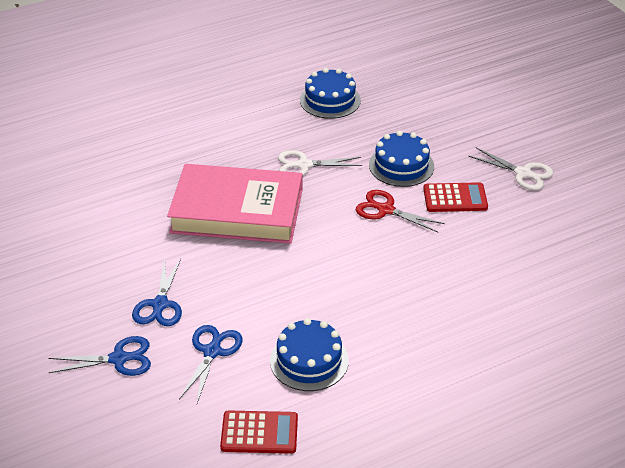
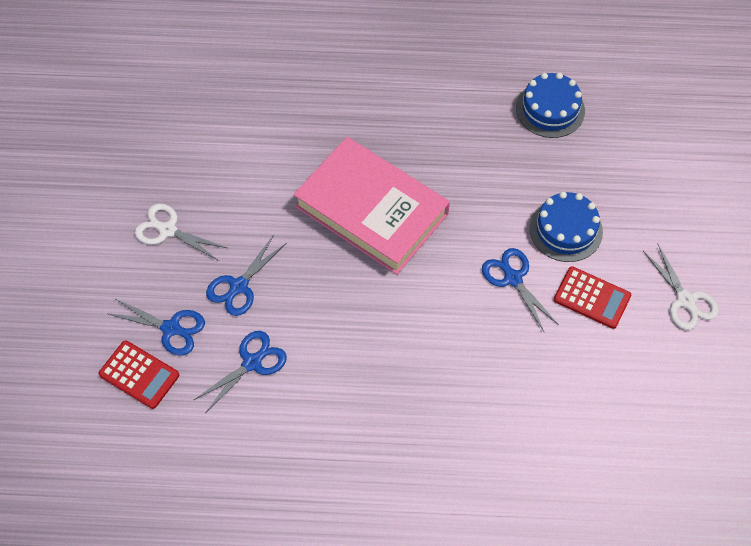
camera: 30 degrees right, 20 degrees up
red calculator [220,410,298,454] -> red calculator moved to [98,340,179,409]
blue cake [270,318,349,391] -> none
white scissors [278,150,363,176] -> white scissors moved to [135,203,227,261]
red scissors [356,190,445,232] -> blue scissors [482,248,559,333]

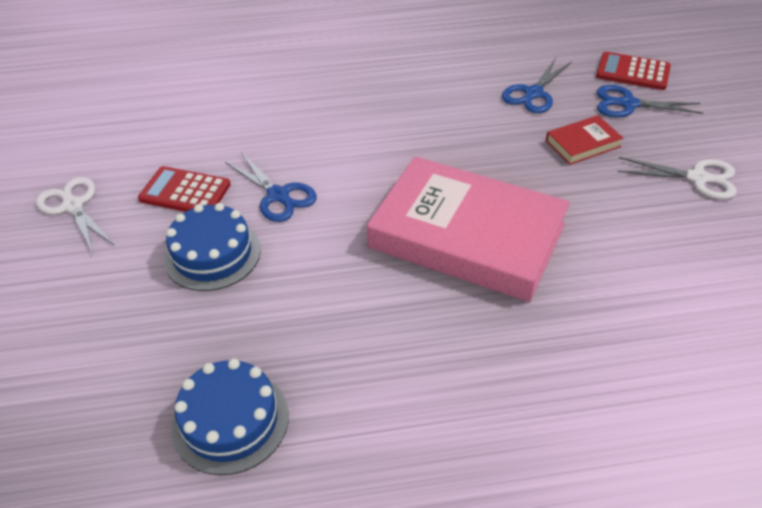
camera: 170 degrees right, 15 degrees down
blue scissors [206,236,287,316] -> red book [546,115,623,165]

